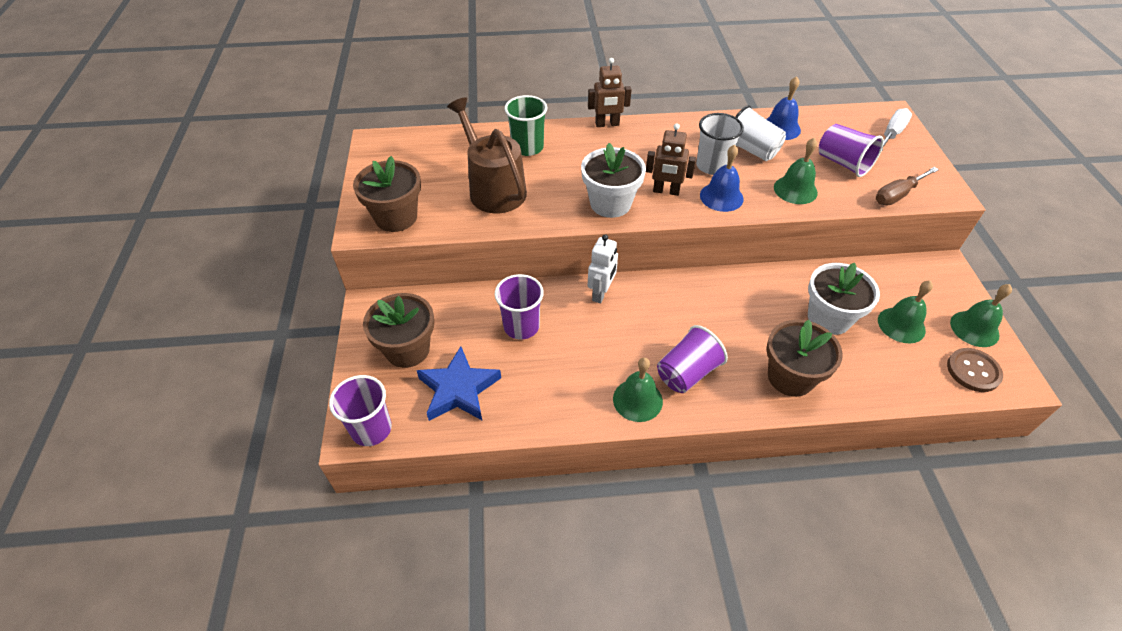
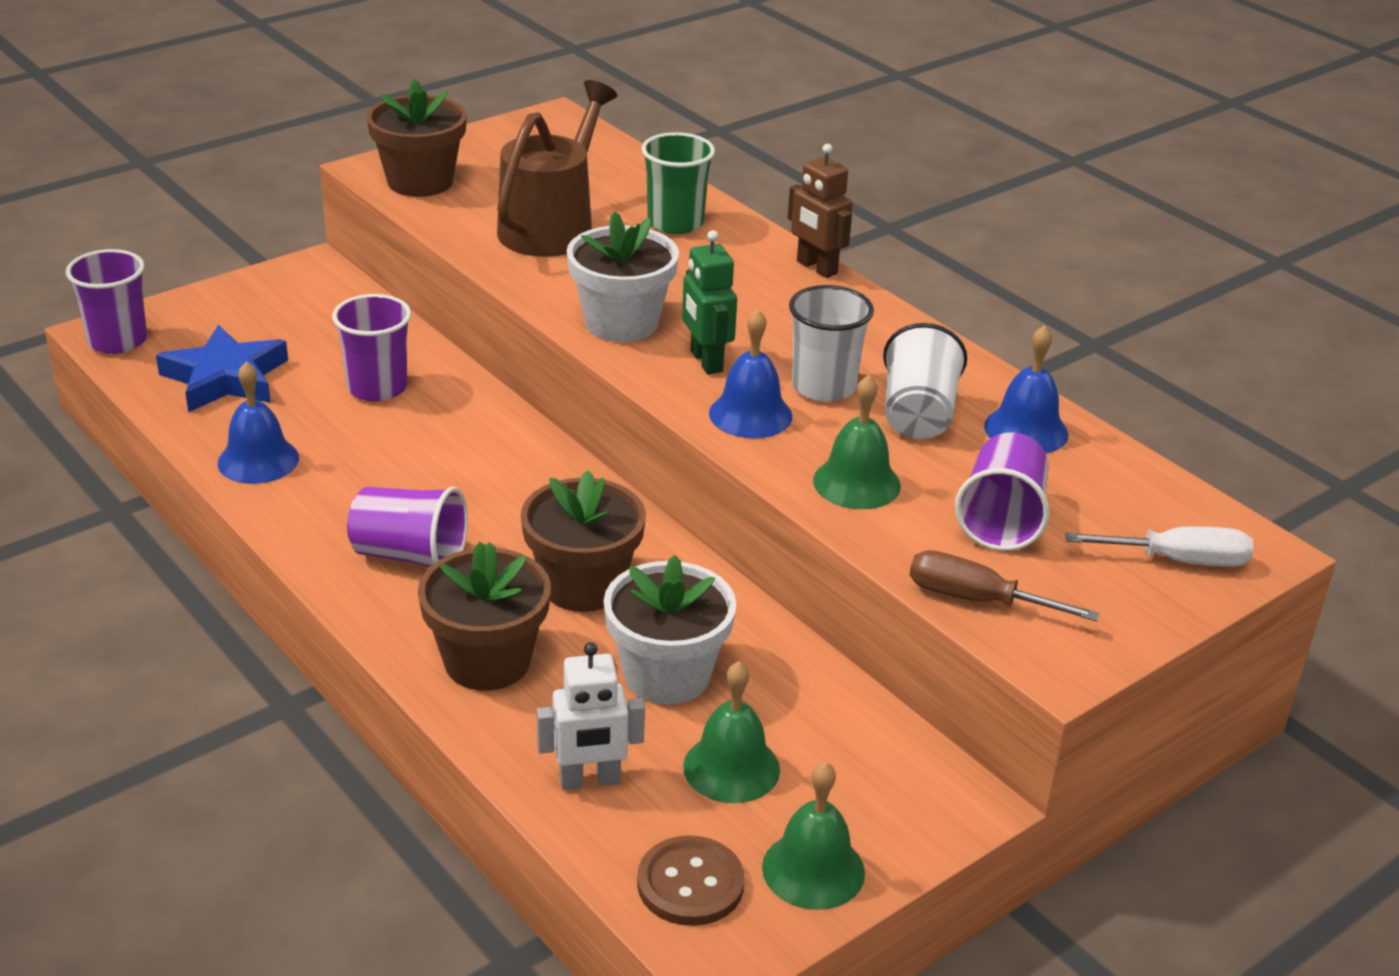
camera: 55 degrees right, 15 degrees down
brown flower pot [363,293,434,368] -> brown flower pot moved to [521,470,646,612]
white robot [588,234,618,303] -> white robot moved to [537,642,645,790]
green bell [613,358,663,422] -> none
brown robot [646,123,696,196] -> green robot [682,230,737,375]
none -> blue bell [218,362,299,484]

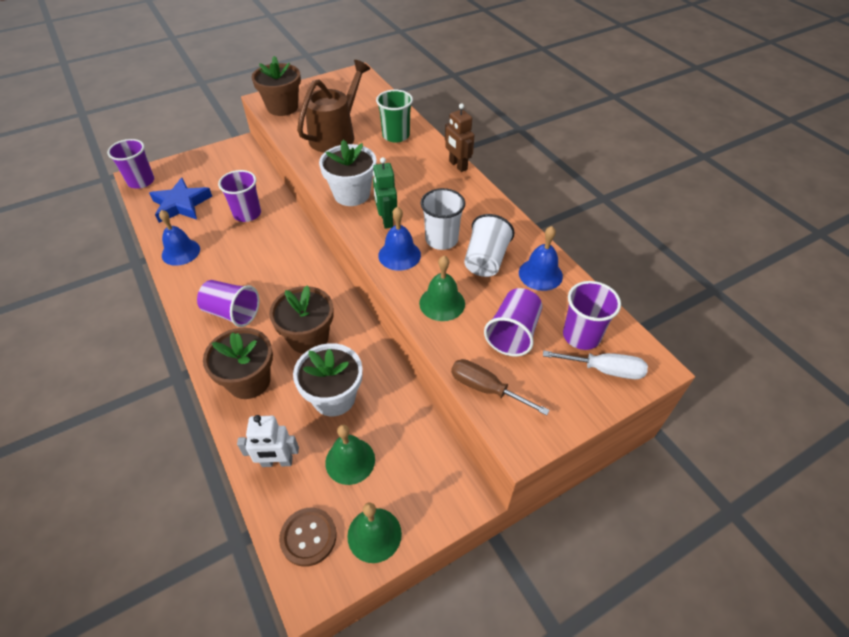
camera: 10 degrees right, 15 degrees up
none -> purple cup [563,281,621,350]

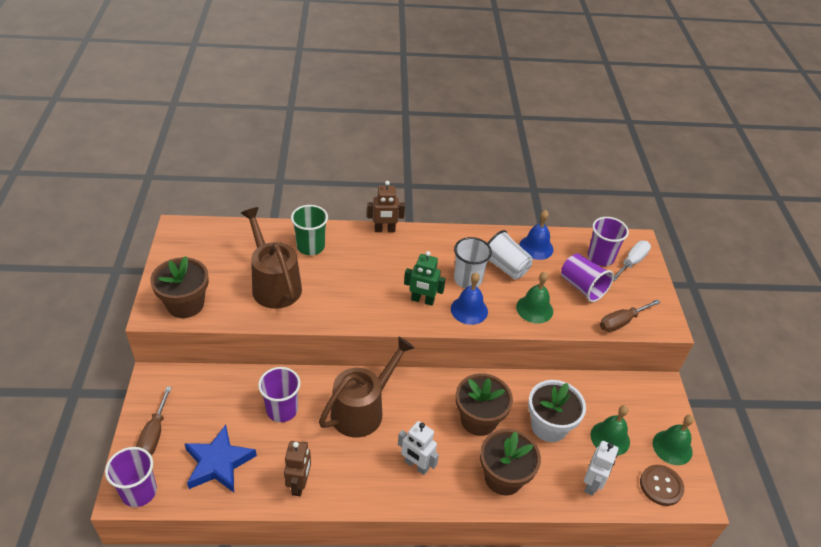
camera: 65 degrees left, 5 degrees down
blue bell [159,210,200,266] -> brown robot [284,441,311,496]
purple cup [197,280,259,327] -> white robot [398,421,439,475]
white flower pot [319,140,376,206] -> none
none -> brown screwdriver [136,386,172,456]
none -> brown watering can [319,337,415,438]

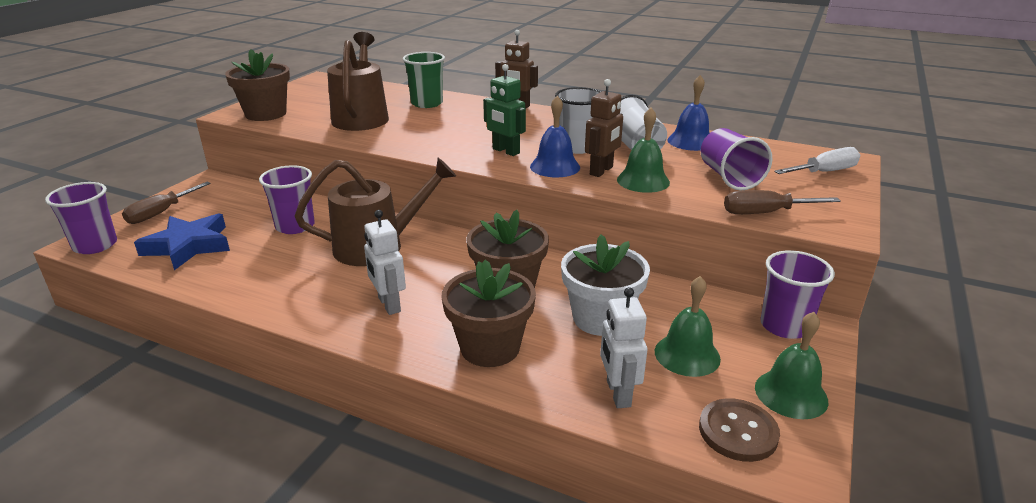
camera: 30 degrees right, 15 degrees down
brown robot [284,441,311,496] -> brown robot moved to [585,79,623,177]
white robot [584,441,618,496] -> white robot turned 120 degrees clockwise [600,287,647,408]
purple cup [588,217,629,266] -> purple cup moved to [760,250,835,339]

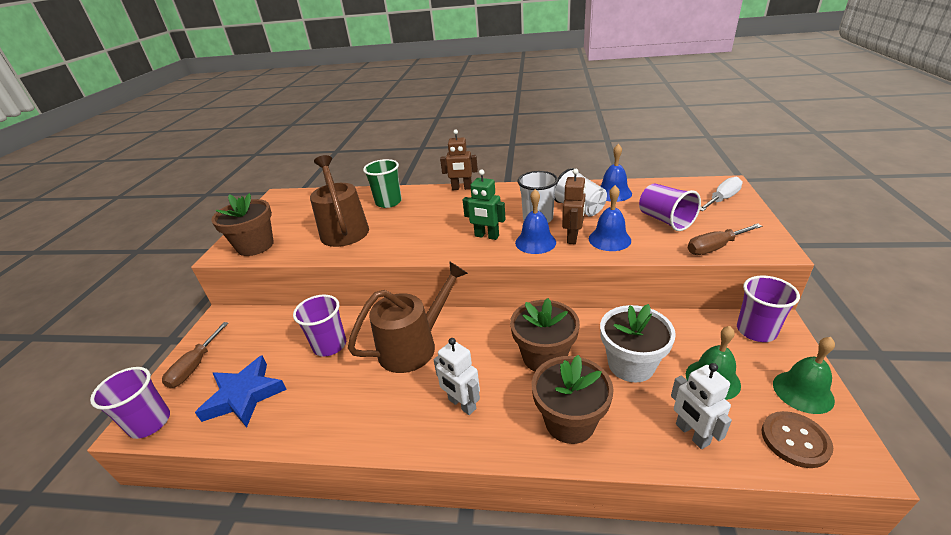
camera: 15 degrees left, 5 degrees up
green bell [617,108,670,193] -> blue bell [589,185,631,251]

